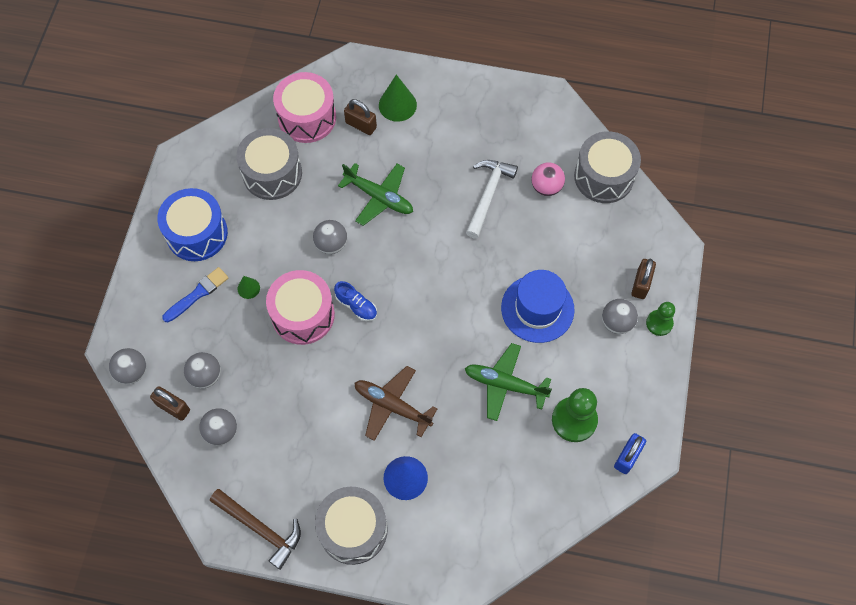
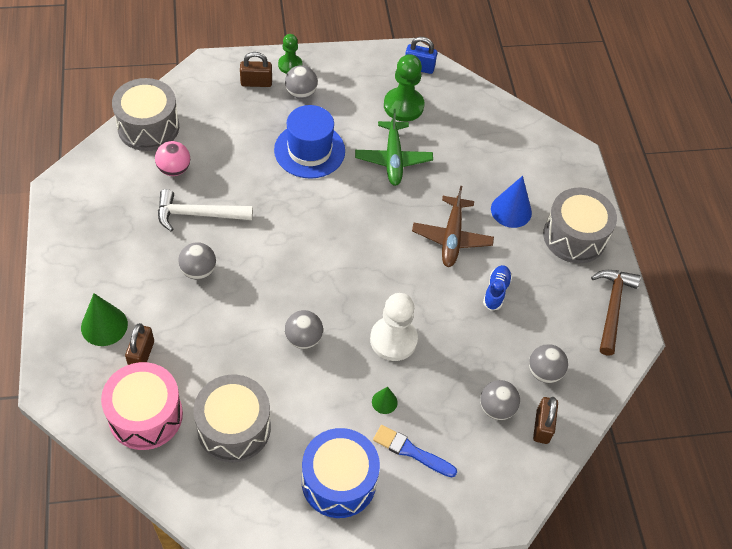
camera: 115 degrees left, 10 degrees down
grey ball [109,348,146,384] -> grey ball moved to [178,242,216,280]
pink drum [266,270,335,345] -> white pawn [370,293,418,361]
blue shoe [334,281,377,321] -> blue shoe moved to [483,265,512,311]
green plane [338,163,413,226] -> none

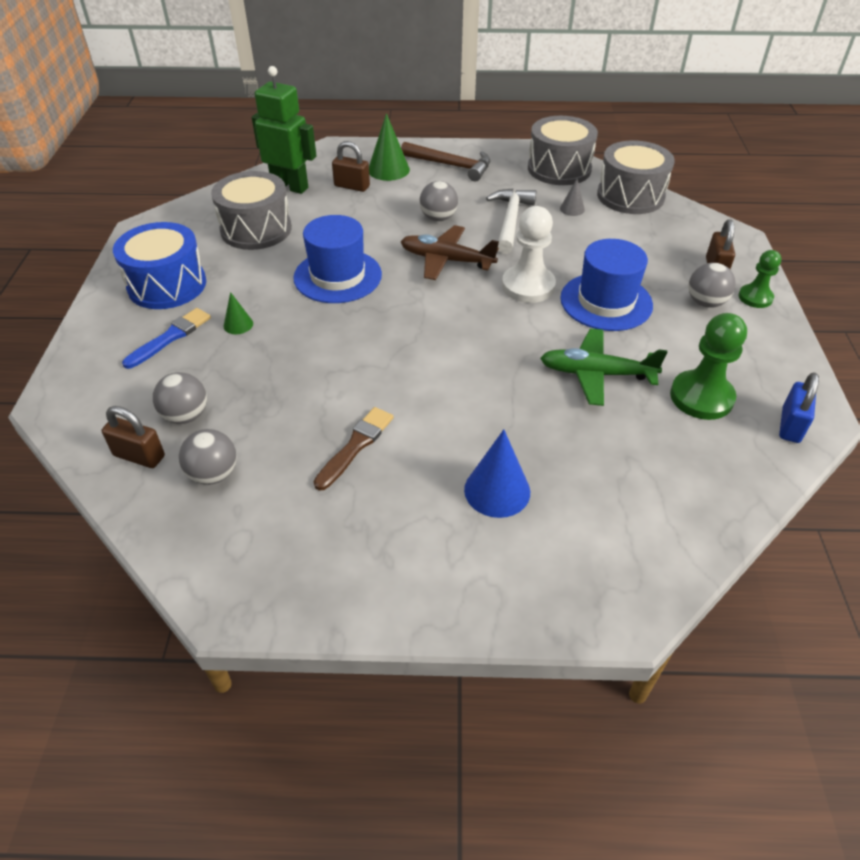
camera: 105 degrees right, 10 degrees down
pink drum [101,362,183,450] -> green robot [252,66,316,194]
pink ball [155,141,190,176] -> grey cone [560,179,585,216]
grey ball [285,310,323,349] -> blue hat [293,215,382,303]
white pawn [370,293,418,361] -> white pawn moved to [502,206,556,303]
brown plane [412,186,494,267] -> brown plane moved to [400,225,499,280]
blue shoe [483,265,512,311] -> brown brush [314,407,394,491]
grey drum [543,188,617,263] -> grey drum moved to [528,116,598,185]
brown hammer [591,270,641,356] -> brown hammer moved to [401,142,490,181]

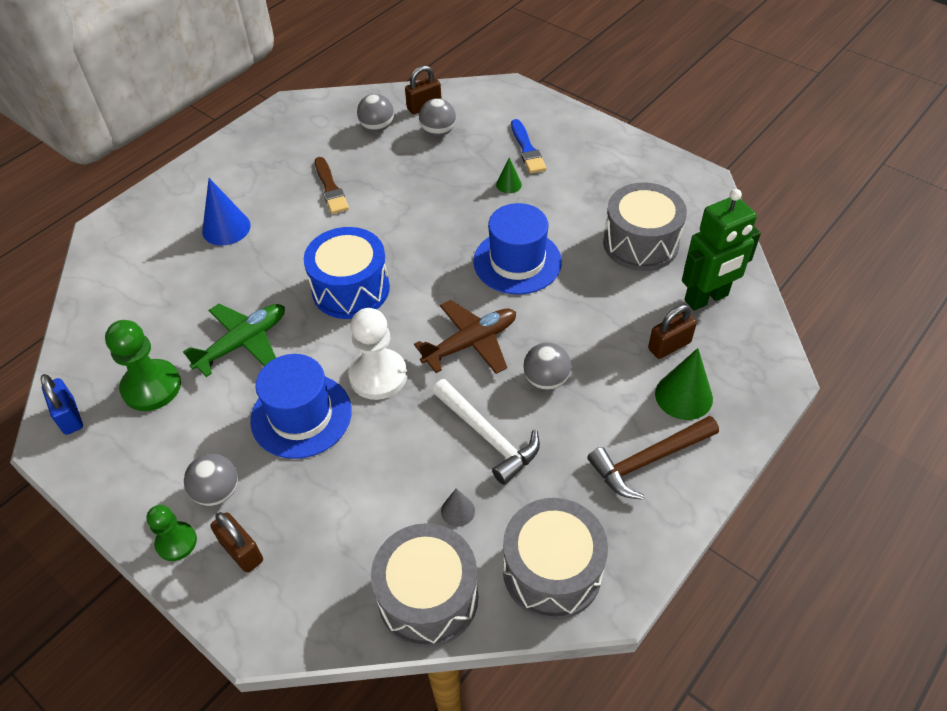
camera: 130 degrees right, 5 degrees up
blue drum [113,222,206,309] -> blue drum moved to [304,227,390,319]

